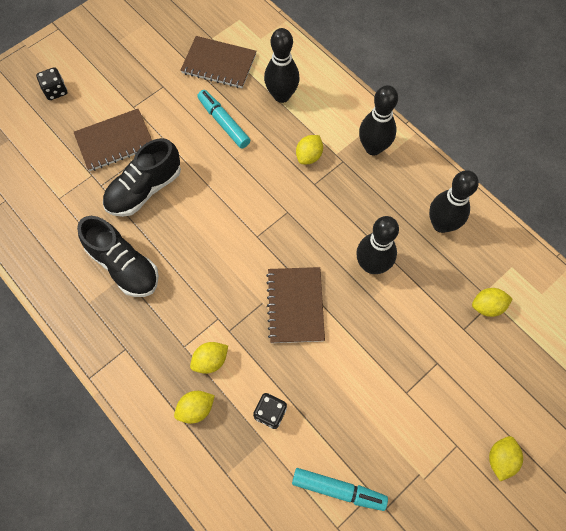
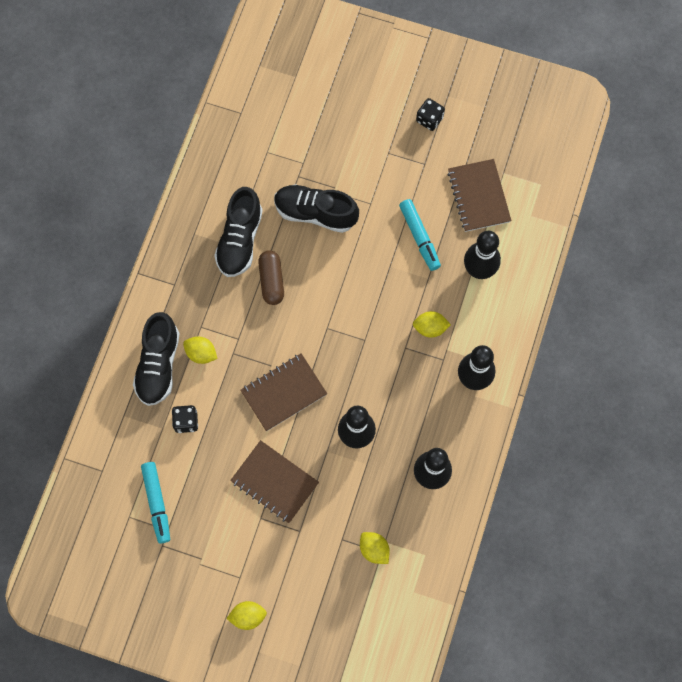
camera: 60 degrees right, 5 degrees up
black dice [36,67,67,100] -> black dice moved to [416,98,445,131]
brown notebook [74,109,152,172] -> brown notebook moved to [230,440,319,523]
yellow lemon [174,391,215,424] -> black shoe [133,312,179,406]
turquoise marker [197,90,250,149] -> turquoise marker turned 135 degrees clockwise [399,199,441,271]
none -> brown capsule [258,250,284,305]

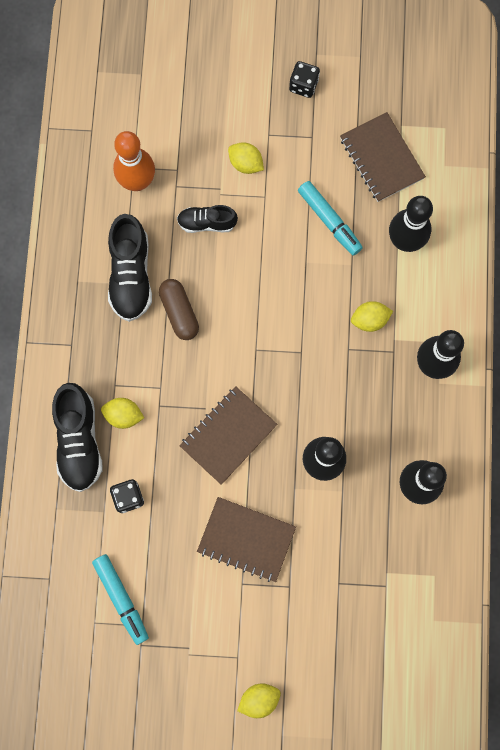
camera: 15 degrees left, 5 degrees up
black shoe [274,184,359,233] -> black shoe [177,205,238,233], size x0.60
yellow lemon [360,532,390,564] -> yellow lemon moved to [228,142,264,174]
none -> orange bowling pin [113,131,155,191]

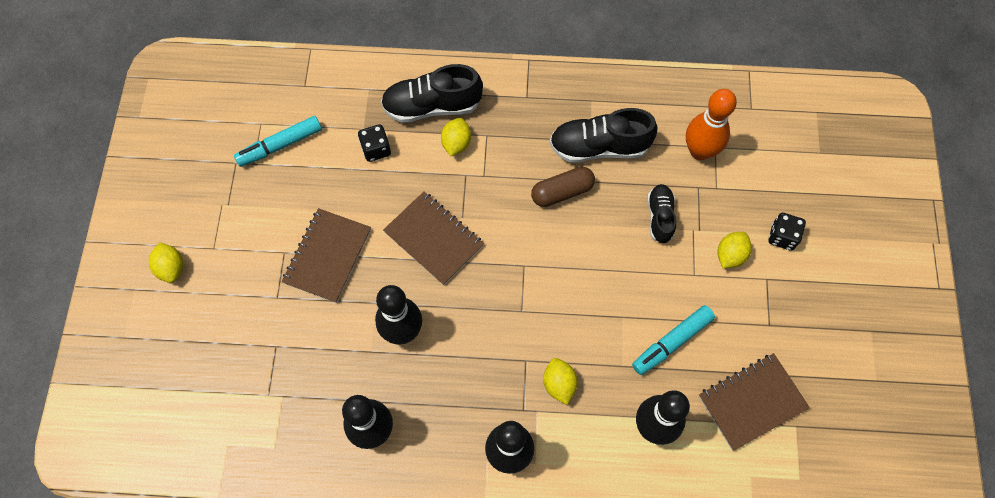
camera: 90 degrees right, 10 degrees down
black dice [289,61,320,98] -> black dice moved to [768,213,806,251]

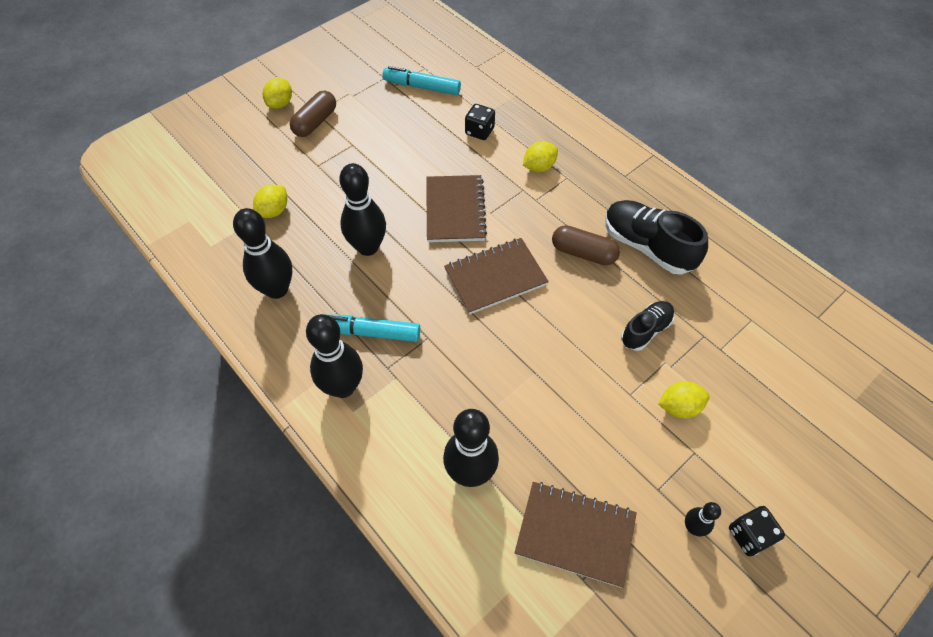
camera: 45 degrees right, 10 degrees down
brown notebook [282,208,371,303] -> brown notebook moved to [444,238,549,315]
black shoe [381,64,483,123] -> none
yellow lemon [543,358,578,405] -> yellow lemon moved to [253,185,287,218]
turquoise marker [632,305,715,375] -> turquoise marker moved to [324,314,420,342]
orange bowling pin [686,89,737,160] -> none
black dice [768,213,806,251] -> black dice moved to [729,506,785,556]
none -> brown capsule [290,91,336,137]
none -> black bowling pin [685,502,721,537]

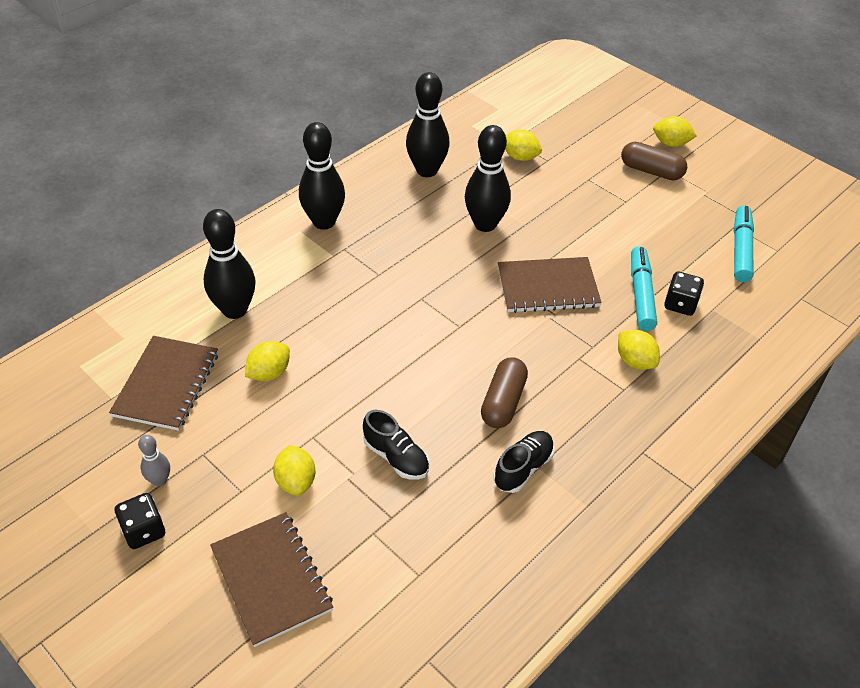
camera: 85 degrees right, 10 degrees down
turquoise marker [324,314,420,342] -> turquoise marker moved to [631,246,657,331]
brown notebook [444,238,549,315] -> brown notebook moved to [210,512,333,647]
black shoe [605,200,708,275] -> black shoe [494,431,555,493], size x0.60
black bowling pin [685,502,721,537] -> grey bowling pin [138,435,170,486]
none -> yellow lemon [245,341,290,381]

